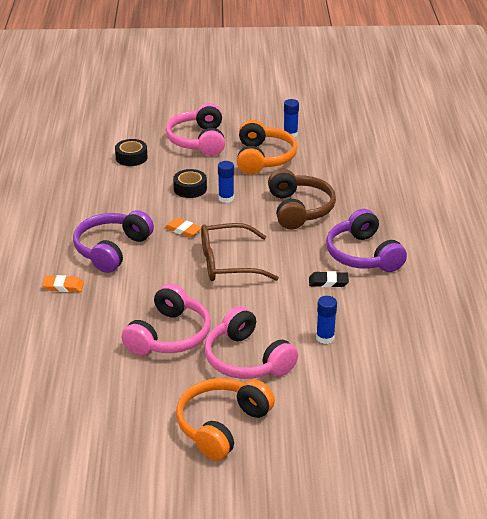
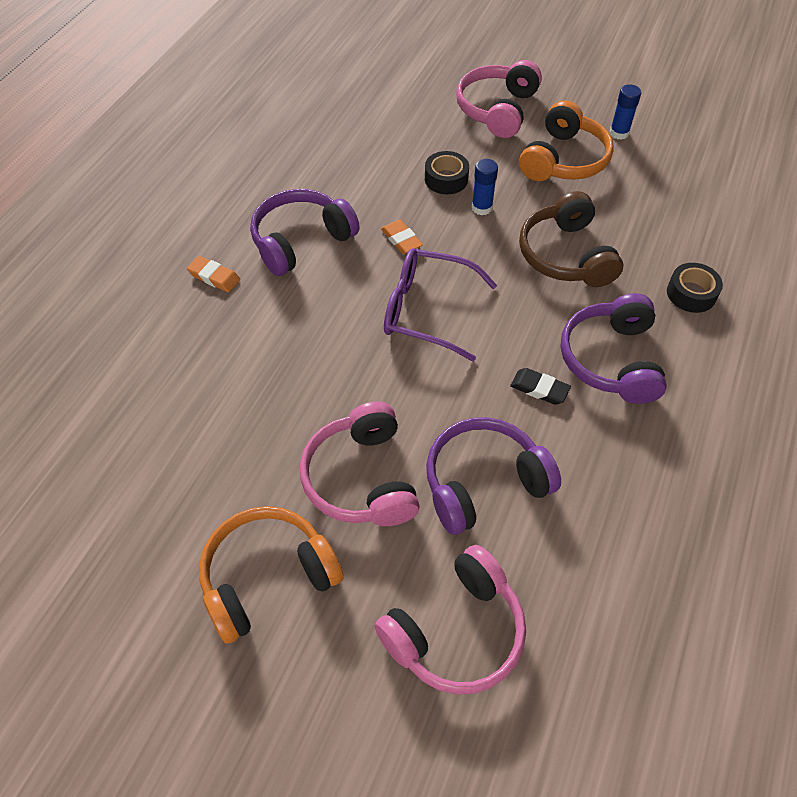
camera: 25 degrees right, 20 degrees up
black tape [115,139,148,166] -> black tape moved to [667,263,723,313]
pink headphones [122,283,211,355] -> pink headphones moved to [375,545,526,694]
brown glasses [201,223,279,281] -> purple glasses [384,248,497,362]
brown headphones [268,169,336,229] -> brown headphones turned 150 degrees clockwise [519,191,623,287]
blue glue stick [316,296,337,344] -> purple headphones [426,417,561,535]

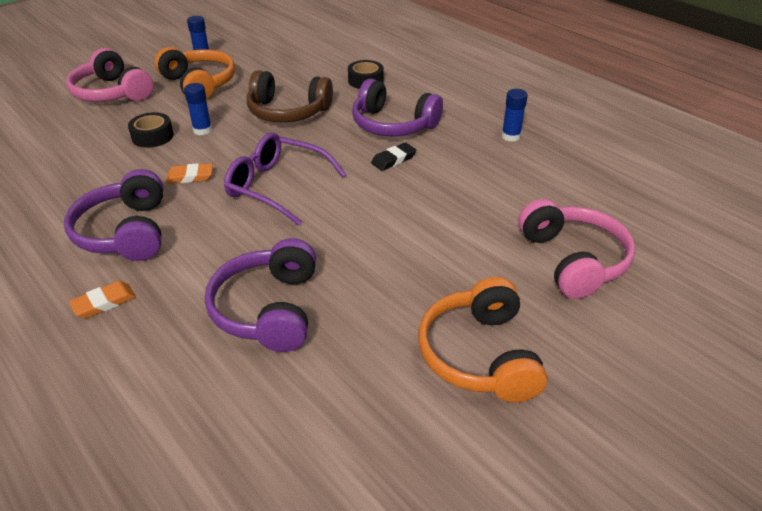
camera: 65 degrees left, 15 degrees down
pink headphones [300,402,420,526] -> none
purple glasses [384,248,497,362] -> purple glasses turned 75 degrees clockwise [224,133,346,226]
purple headphones [426,417,561,535] -> purple headphones moved to [205,238,316,352]
none -> blue glue stick [502,89,528,142]

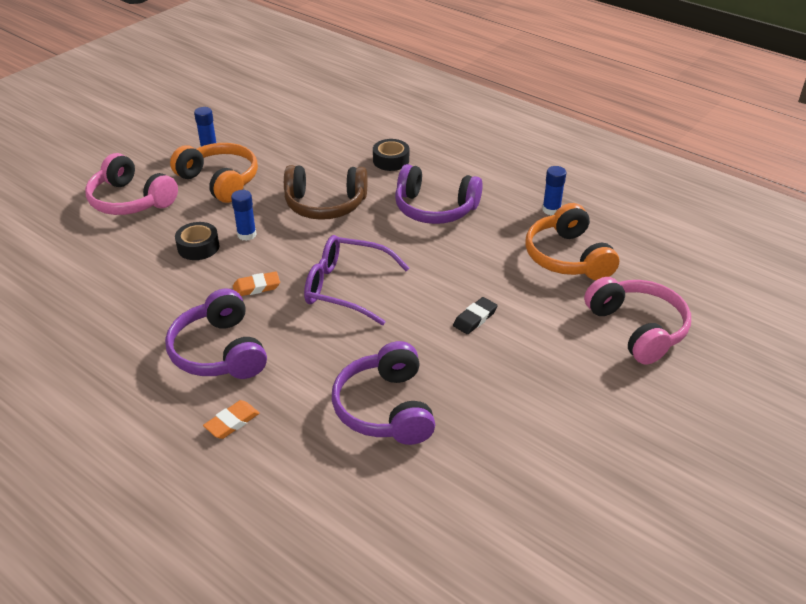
camera: 10 degrees left, 0 degrees up
black eraser [371,142,416,171] -> black eraser moved to [453,297,498,334]
orange headphones [418,277,548,402] -> orange headphones moved to [525,203,619,280]

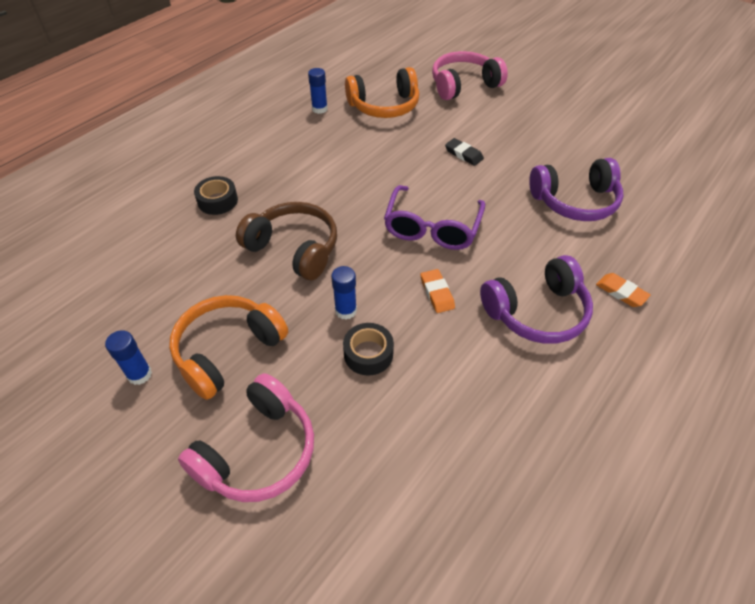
camera: 90 degrees left, 10 degrees up
brown headphones [284,165,367,220] -> brown headphones turned 60 degrees counterclockwise [236,202,337,280]
purple headphones [395,164,483,224] -> none

